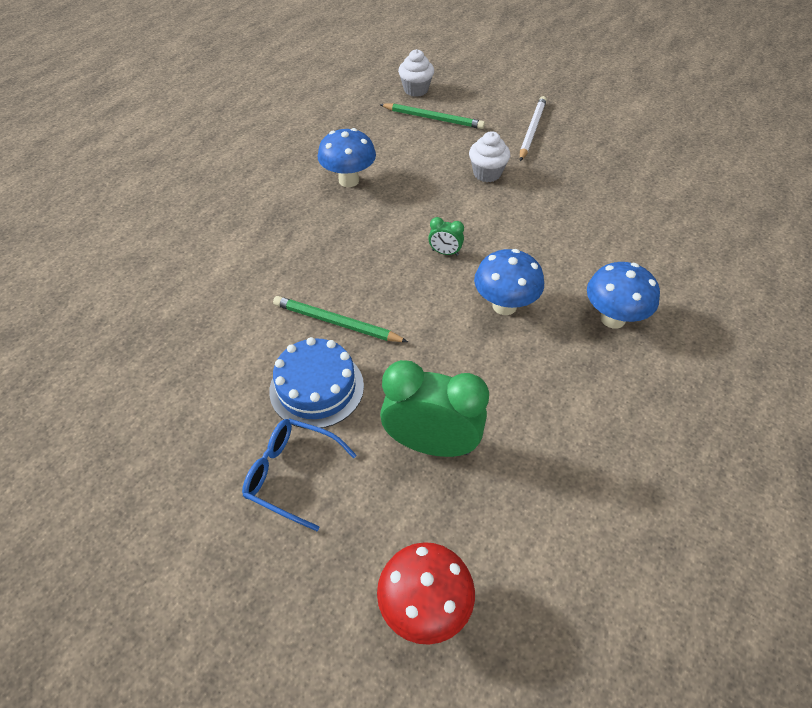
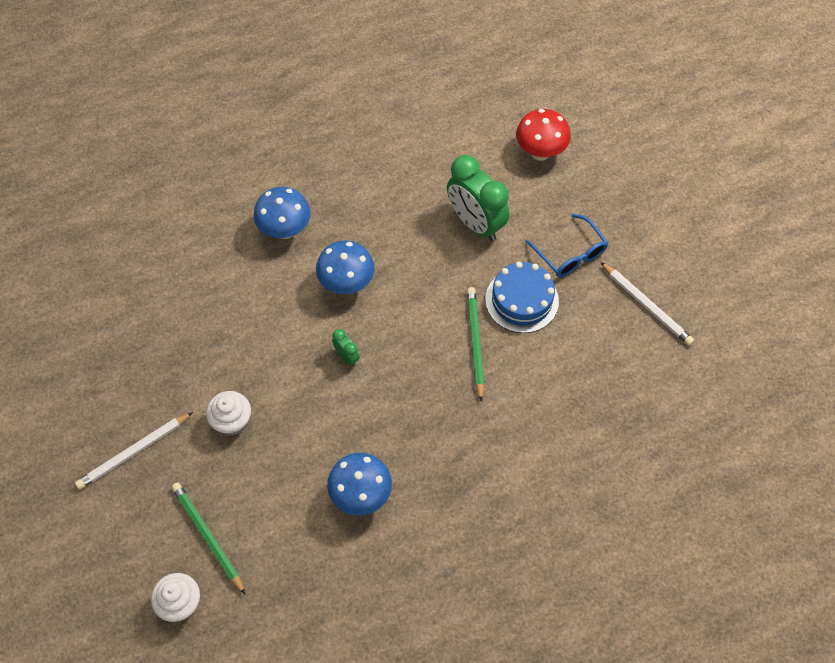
camera: 145 degrees left, 10 degrees up
green pencil [273,296,408,342] -> green pencil turned 150 degrees counterclockwise [467,287,484,402]
none -> white pencil [600,262,694,346]

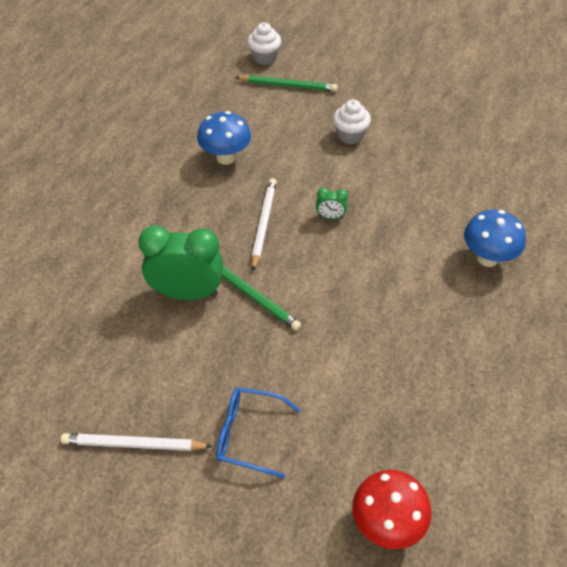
camera: 135 degrees right, 10 degrees down
white pencil [75,412,193,489] -> white pencil moved to [252,178,277,271]
blue mushroom [316,240,374,294] -> none
green clock [447,155,509,241] -> green clock moved to [138,225,223,300]
blue cake [485,262,559,333] -> none

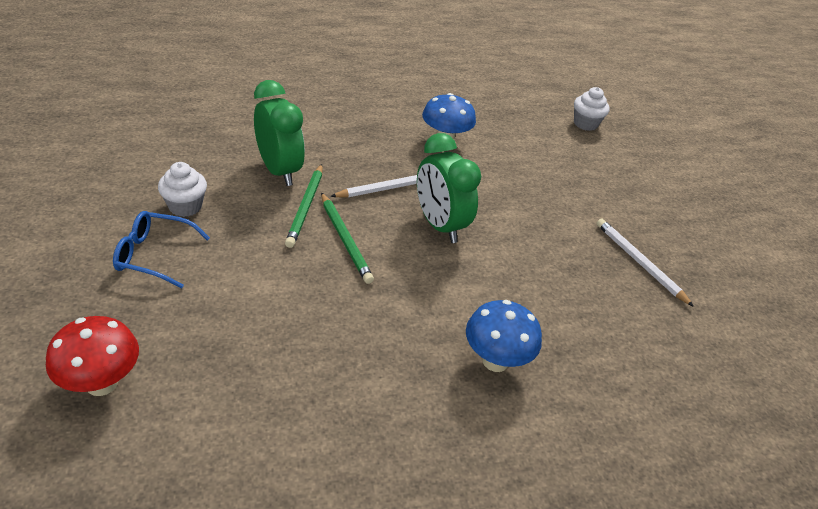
camera: 50 degrees right, 10 degrees down
white pencil [61,433,213,451] -> white pencil moved to [596,219,694,307]
blue glasses [216,387,300,478] -> blue glasses turned 60 degrees counterclockwise [113,211,210,288]
green pencil [235,75,337,92] -> green pencil moved to [321,192,374,284]
green clock [316,188,348,219] -> green clock [417,133,481,243], size x2.27
white cupcake [333,100,371,144] -> white cupcake moved to [158,162,207,217]

